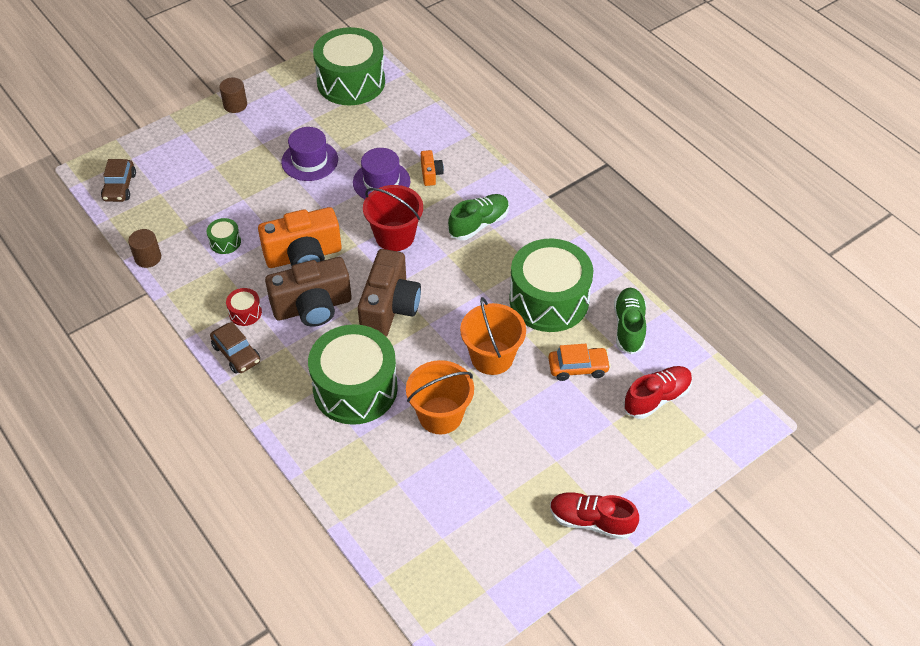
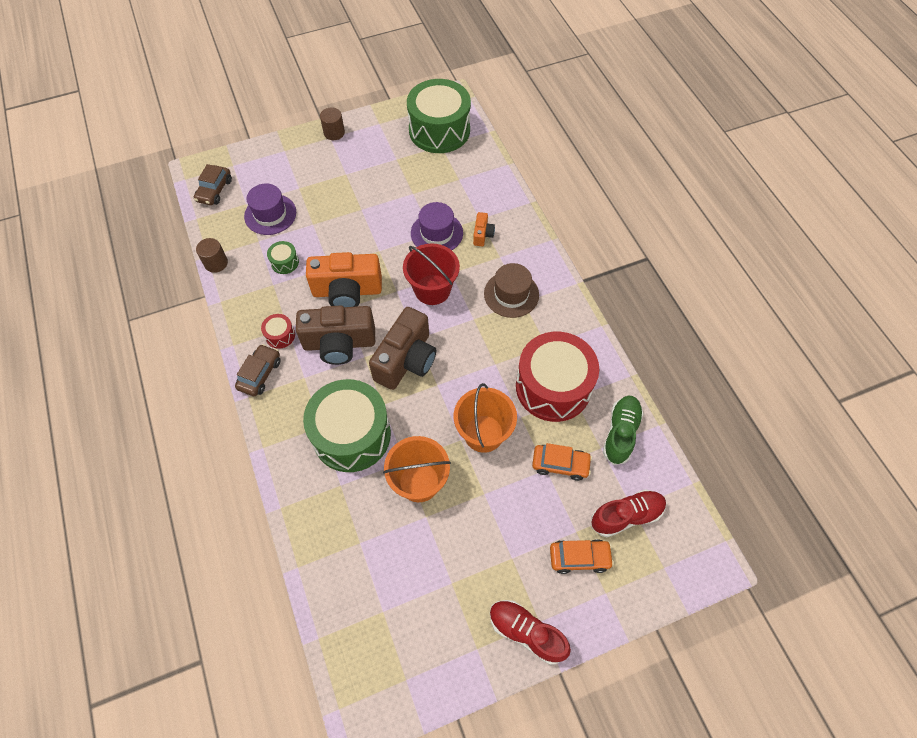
camera: 15 degrees right, 10 degrees up
brown car [210,322,260,374] -> brown car turned 135 degrees counterclockwise [235,344,281,396]
purple hat [281,127,338,181] -> purple hat moved to [244,183,296,235]
green shoe [448,194,509,240] -> brown hat [484,263,539,318]
green drum [509,238,593,332] -> red drum [516,332,599,422]
none -> orange car [550,539,614,574]

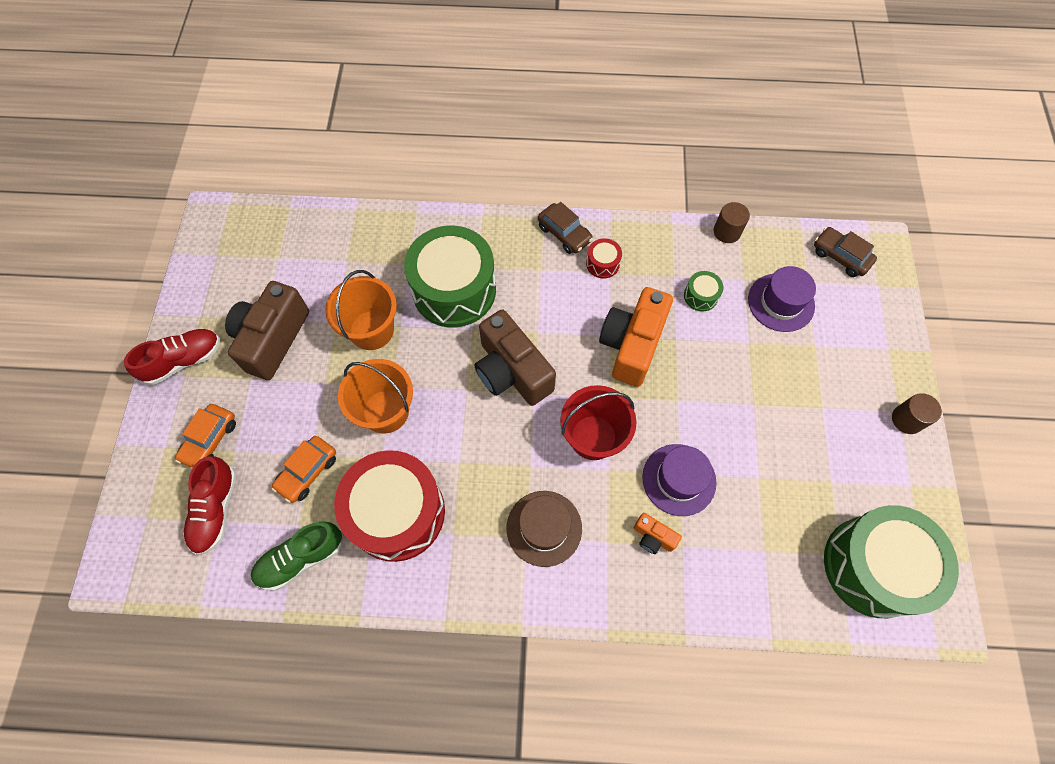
camera: 115 degrees right, 5 degrees up
brown camera [296,306,375,365] -> brown camera moved to [225,281,309,380]
green shoe [603,396,644,465] -> green shoe turned 105 degrees clockwise [251,522,342,591]

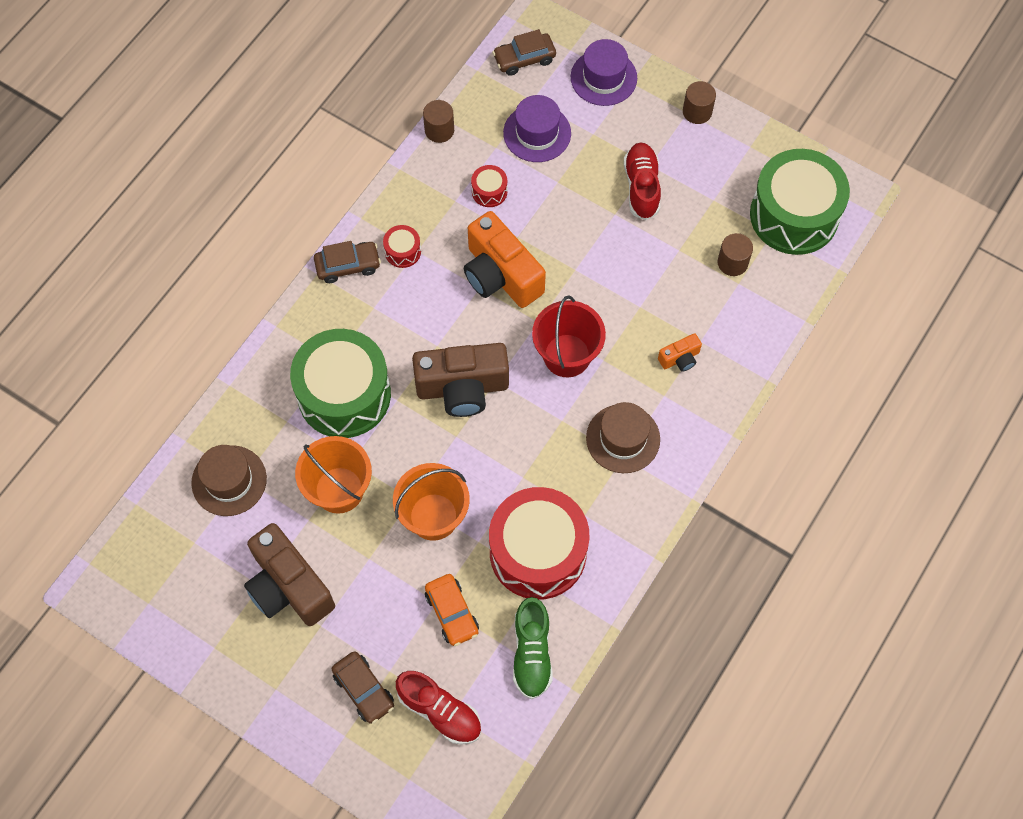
camera: 60 degrees left, 0 degrees up
red shoe [124,329,220,385] -> red shoe moved to [624,142,661,220]
orange car [175,404,236,469] -> brown car [332,651,394,724]
purple hat [642,444,717,516] -> purple hat moved to [571,39,637,106]
green drum [684,271,723,312] -> red drum [471,165,507,207]
none -> brown hat [191,445,267,516]
none -> brown cylinder [718,233,753,276]

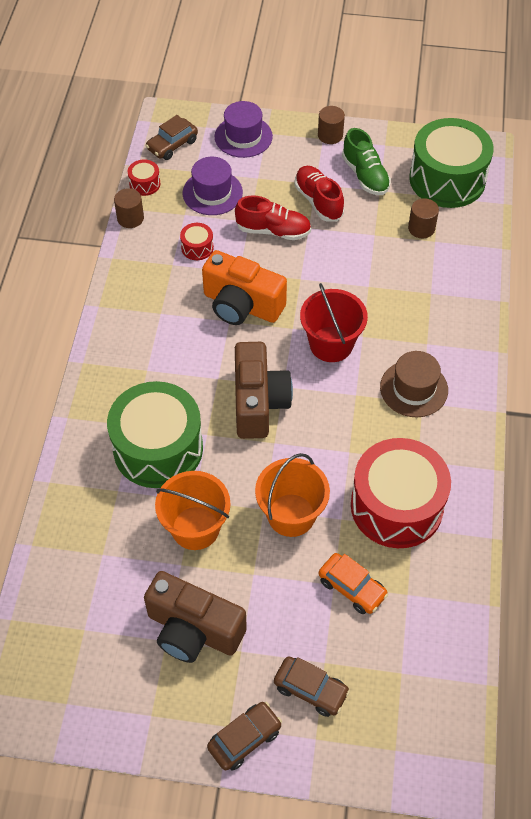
camera: 25 degrees left, 10 degrees down
brown hat [191,445,267,516] -> none
brown car [314,241,381,283] -> brown car moved to [207,702,282,771]
red drum [383,225,421,268] -> red drum moved to [128,159,161,196]
red shoe [396,671,481,745] -> red shoe moved to [235,195,311,240]
brown camera [412,343,509,417] -> brown camera turned 60 degrees counterclockwise [235,342,293,439]
green shoe [513,597,553,699] -> green shoe moved to [342,128,391,195]
orange camera [658,333,702,372] -> none

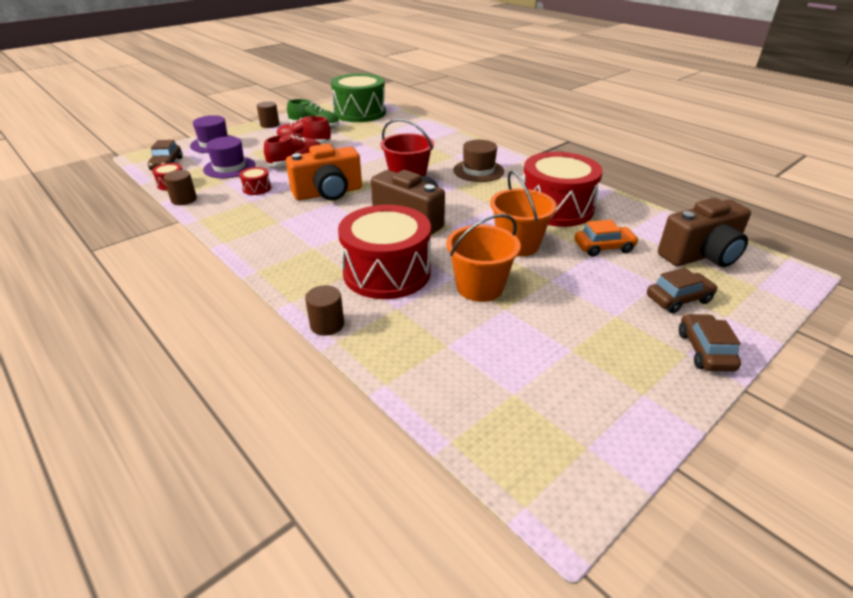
camera: 50 degrees left, 20 degrees down
green drum [107,381,203,488] -> red drum [338,205,431,299]
brown camera [144,571,247,663] -> brown camera moved to [658,198,751,267]
brown cylinder [408,198,439,238] -> brown cylinder moved to [305,285,344,336]

